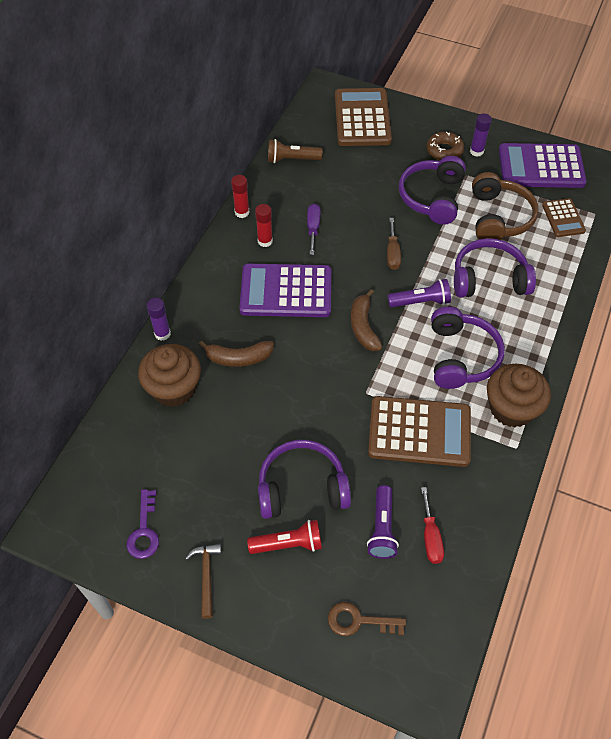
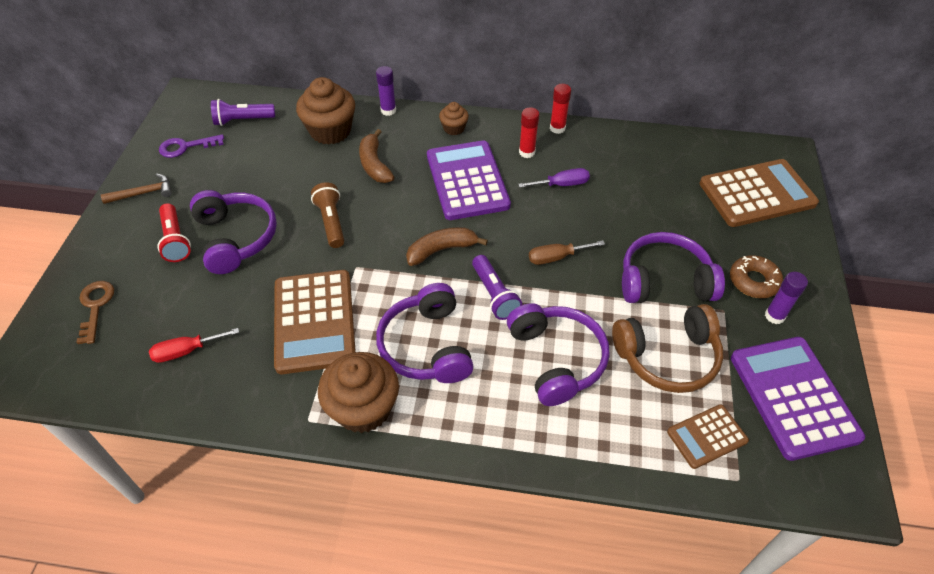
camera: 75 degrees right, 5 degrees down
brown flashlight [268,139,322,163] -> brown flashlight moved to [311,182,344,248]
purple flashlight [367,485,399,559] -> purple flashlight moved to [211,99,275,126]
purple headphones [431,307,505,389] -> purple headphones turned 90 degrees clockwise [376,283,474,383]
none -> brown cupcake [439,102,469,135]

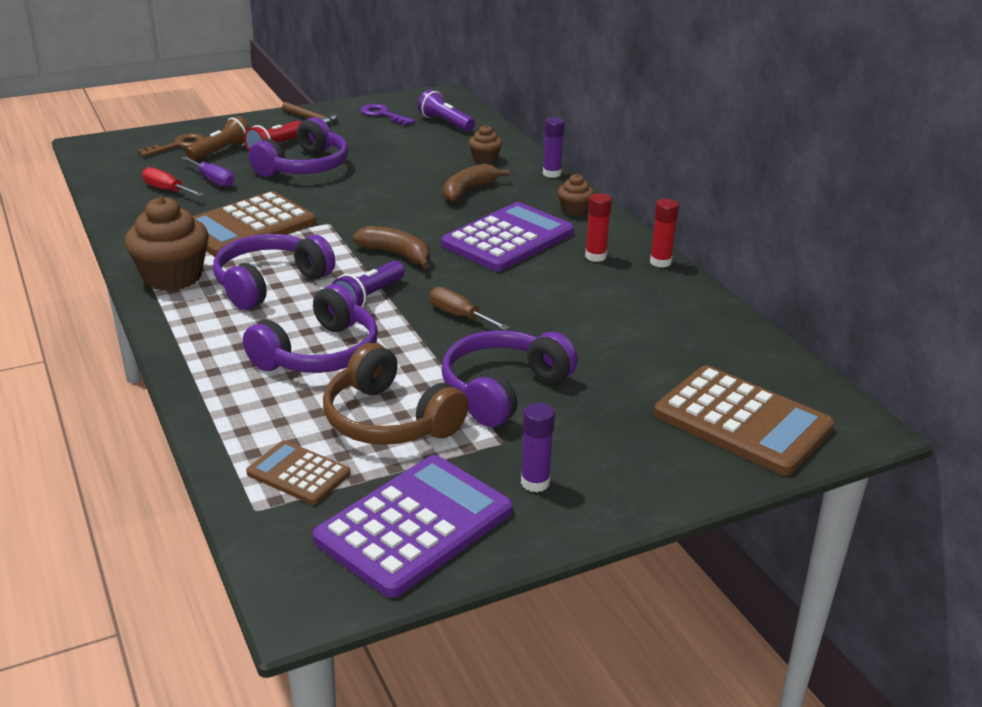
camera: 55 degrees right, 20 degrees down
brown cupcake [296,77,355,145] -> brown cupcake [469,125,502,164], size x0.51
brown flashlight [311,182,344,248] -> brown flashlight moved to [185,116,250,161]
purple screwdriver [518,168,590,188] -> purple screwdriver moved to [181,156,234,187]
purple headphones [622,232,725,303] -> purple headphones turned 105 degrees counterclockwise [442,330,578,427]
brown donut [730,255,783,298] -> none

